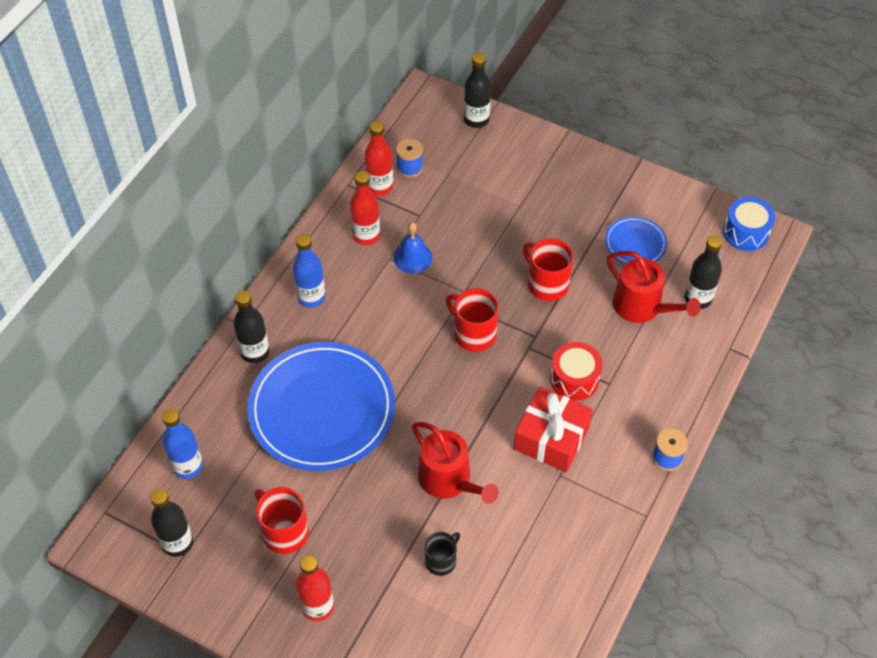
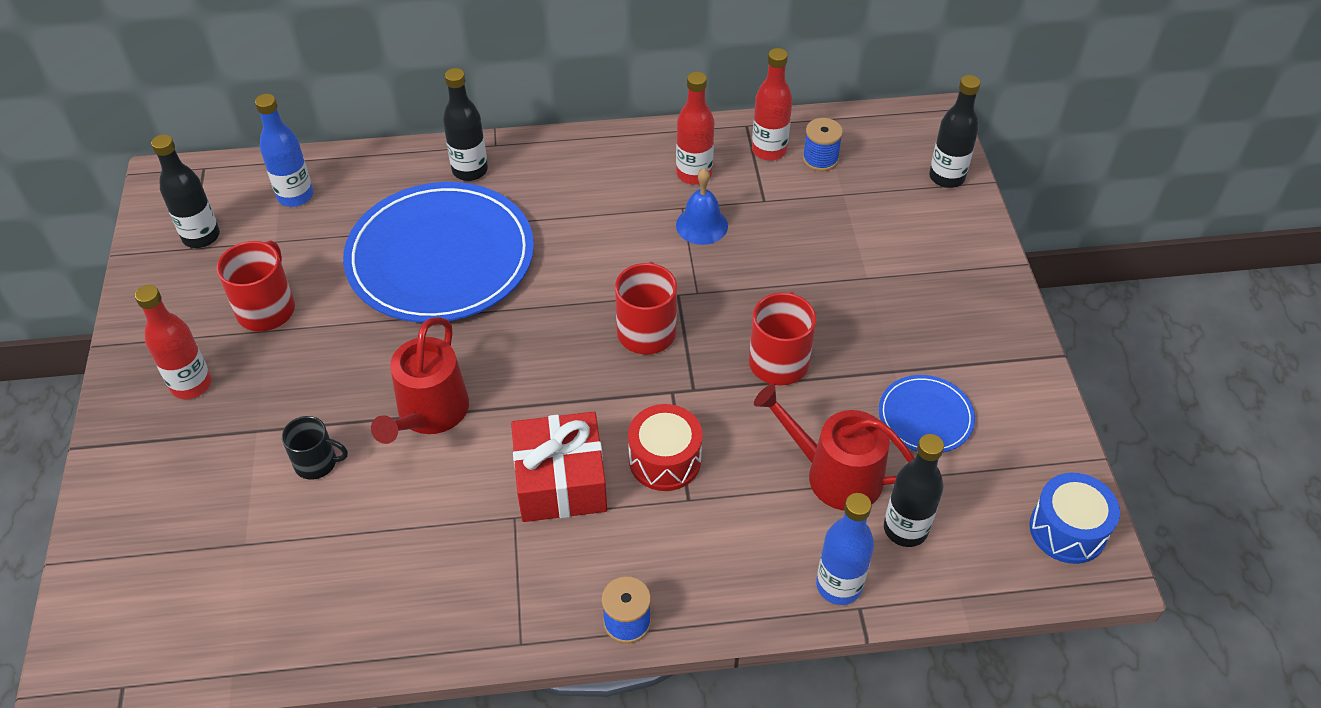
camera: 55 degrees right, 5 degrees down
blue bottle [293,234,326,308] -> blue bottle moved to [816,493,874,605]
red watering can [607,251,700,323] -> red watering can turned 105 degrees clockwise [754,384,915,510]

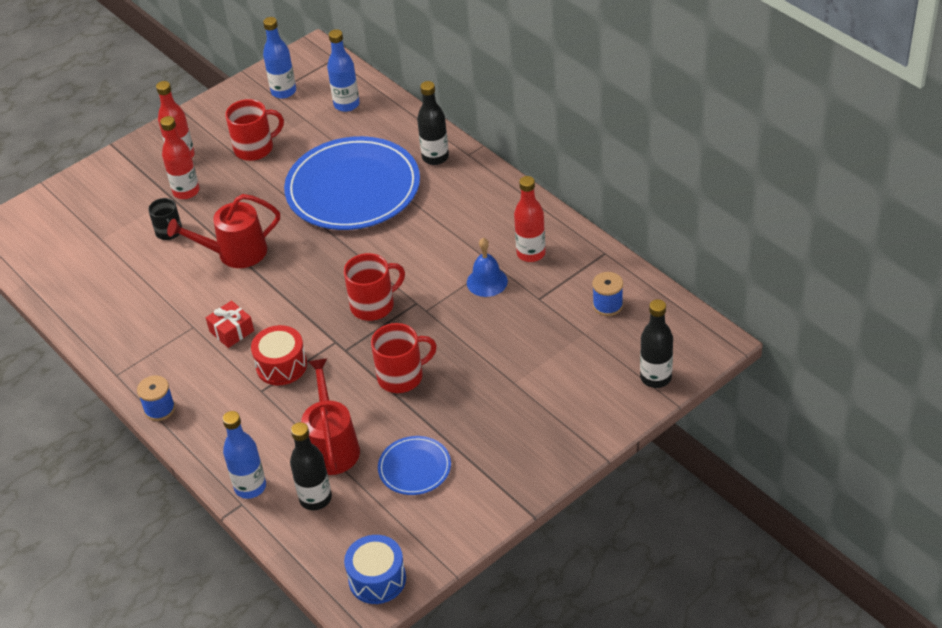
camera: 60 degrees right, 5 degrees down
black bottle [151,134,220,248] -> blue bottle [263,17,296,99]
red gift [511,412,607,522] -> red gift [206,301,254,348], size x0.57
red bottle [752,48,792,161] -> red bottle moved to [160,116,200,199]

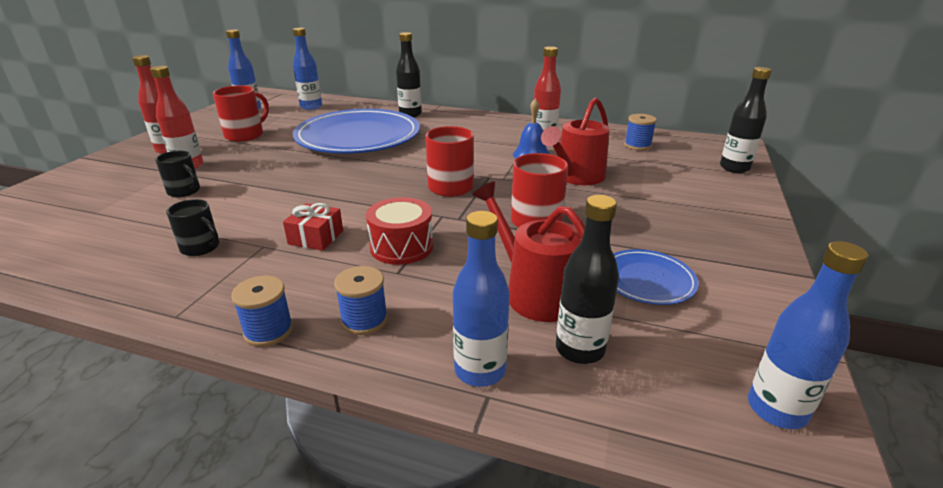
camera: 35 degrees left, 15 degrees down
red watering can [167,194,280,268] -> red watering can moved to [541,97,610,185]
blue drum [344,535,406,604] -> blue bottle [748,241,868,429]
none -> black mug [166,199,219,256]
none -> blue spool [334,266,388,335]

